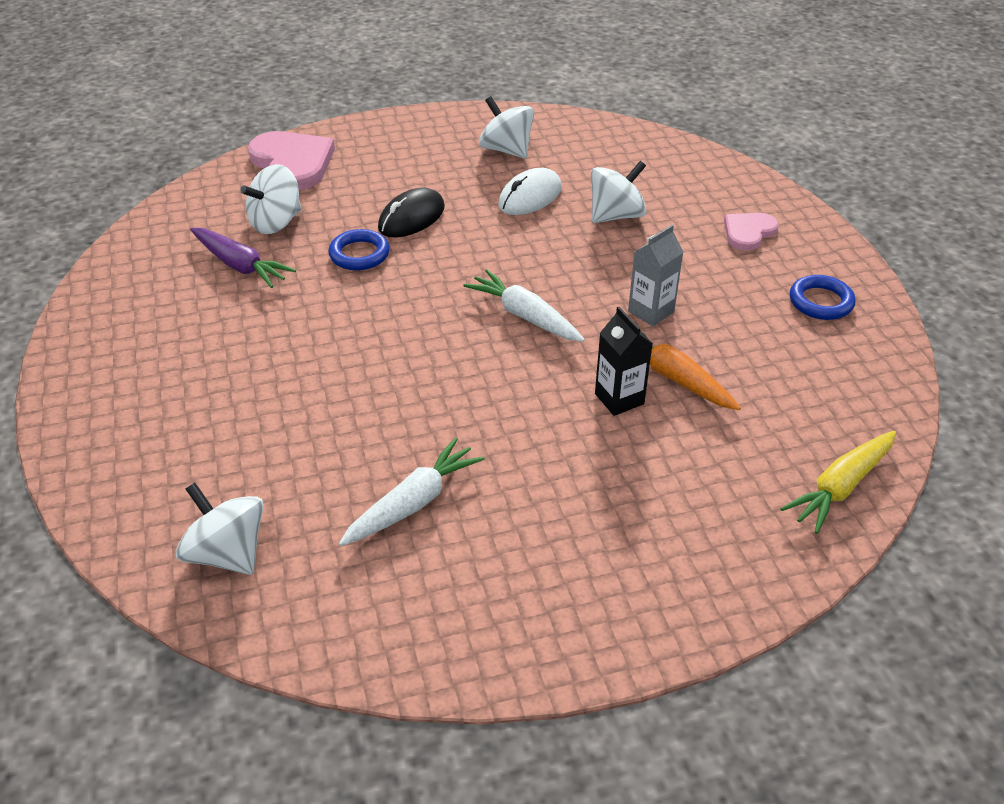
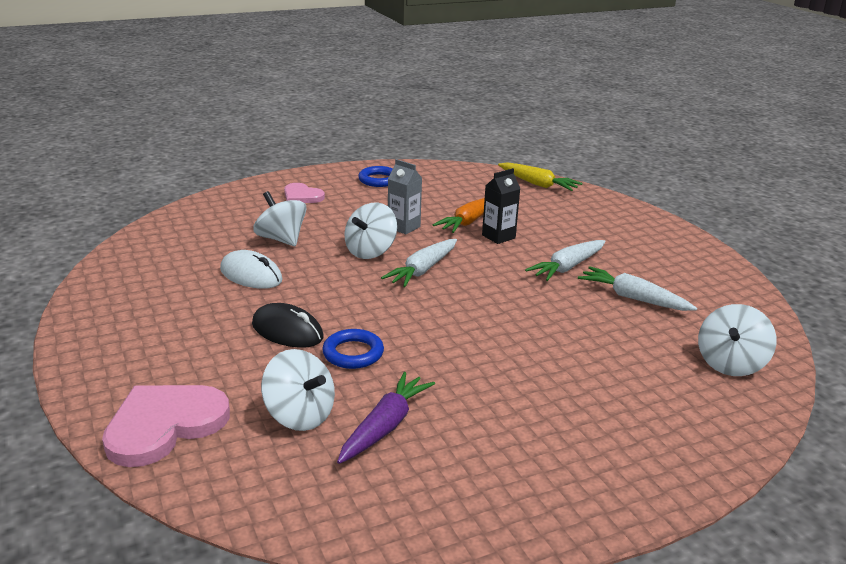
camera: 100 degrees left, 15 degrees down
white spinning top [479,96,534,159] -> white spinning top moved to [344,202,397,259]
none -> white carrot [525,240,606,281]

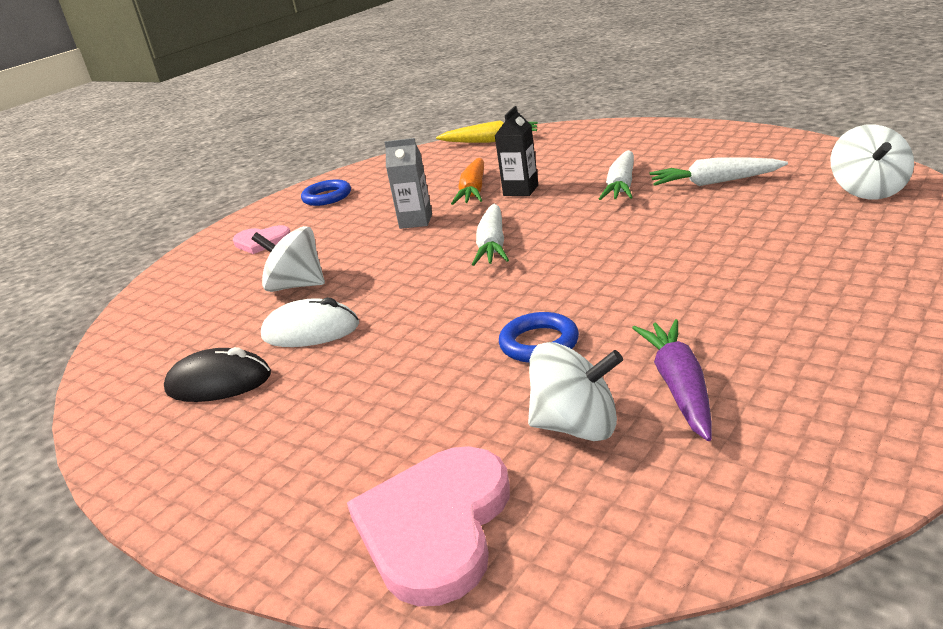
camera: 25 degrees left, 0 degrees up
black mouse [252,303,324,348] -> black mouse moved to [164,347,271,402]
white spinning top [344,202,397,259] -> none

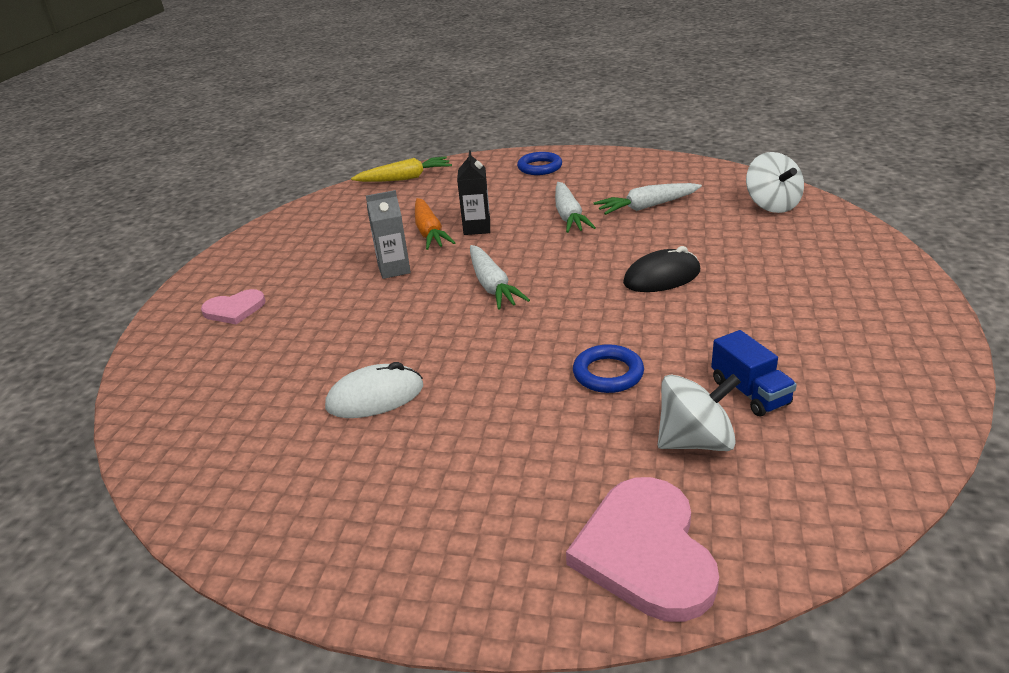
camera: 25 degrees left, 5 degrees up
black mouse [164,347,271,402] -> black mouse moved to [623,246,700,292]
white spinning top [252,226,325,292] -> none
blue ring [301,179,351,206] -> blue ring moved to [517,152,562,175]
purple carrot [632,319,712,441] -> blue truck [711,330,797,416]

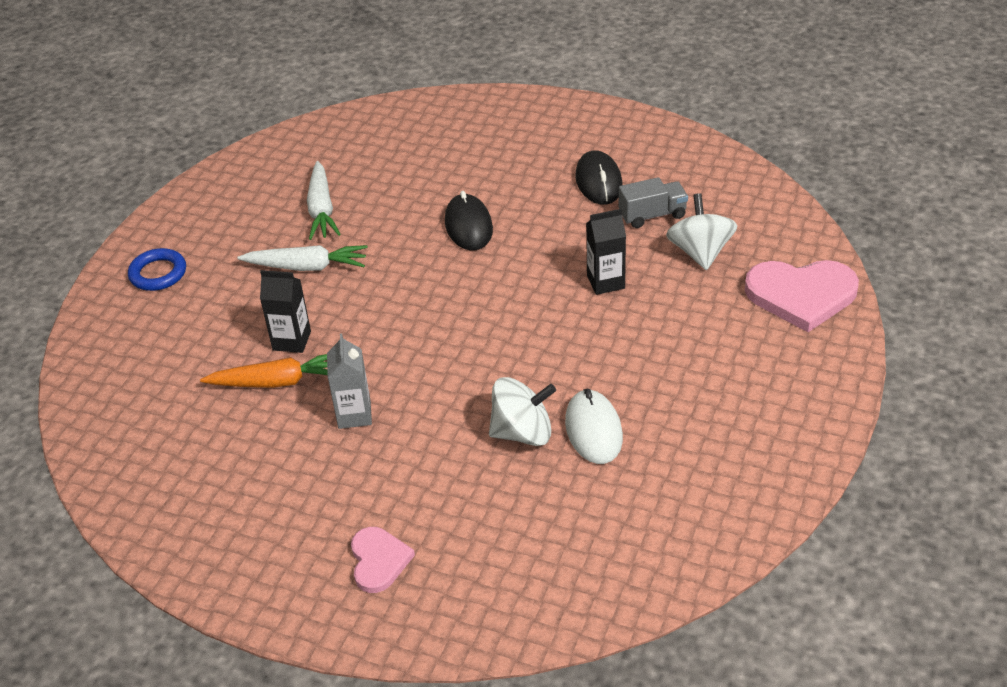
camera: 80 degrees left, 10 degrees up
yellow carrot [351,156,452,182] -> none
white carrot [470,245,530,310] -> none
blue ring [573,344,644,393] -> black carton [586,209,626,295]
blue truck [711,330,797,416] -> grey truck [619,177,688,228]
white spinning top [746,152,804,213] -> white spinning top moved to [489,377,556,446]
none -> black mouse [575,150,623,205]

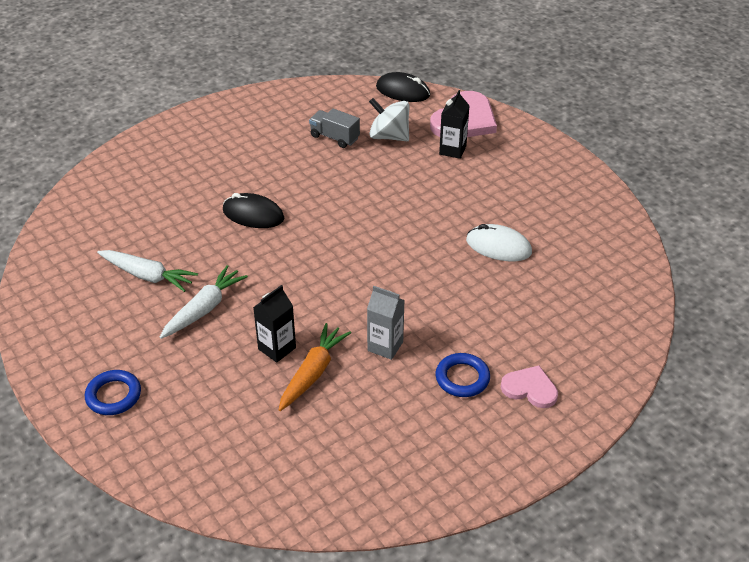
camera: 60 degrees left, 0 degrees up
white spinning top [489,377,556,446] -> none
black mouse [575,150,623,205] -> black mouse moved to [376,72,430,102]
black carton [586,209,626,295] -> black carton moved to [439,90,470,159]
grey truck [619,177,688,228] -> grey truck turned 75 degrees counterclockwise [309,108,360,148]
none -> blue ring [436,353,490,397]

